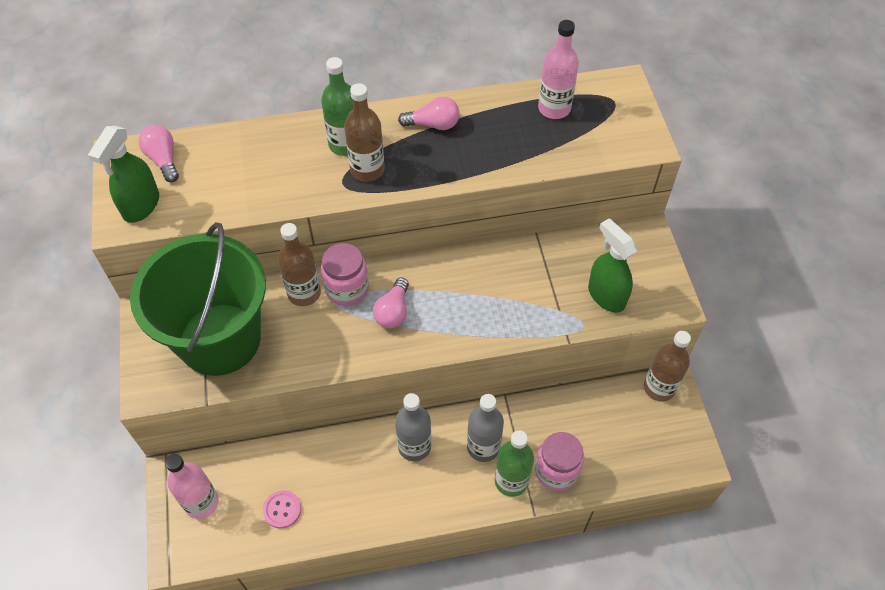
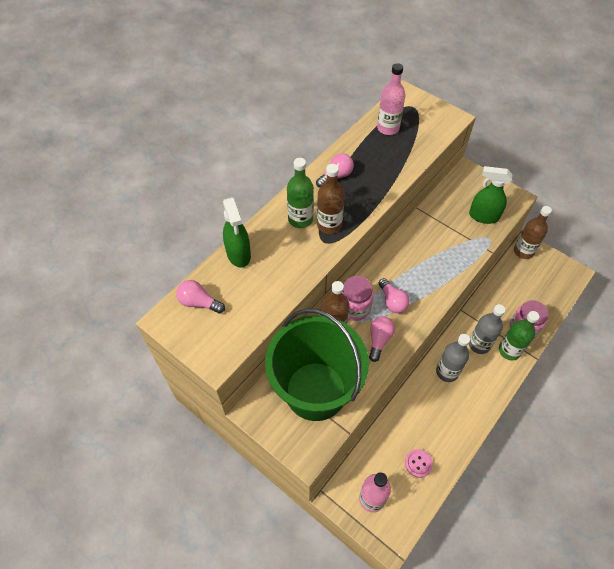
camera: 40 degrees left, 0 degrees up
green spray bottle [88,126,159,223] -> green spray bottle moved to [223,197,251,267]
none -> pink light bulb [369,317,395,362]

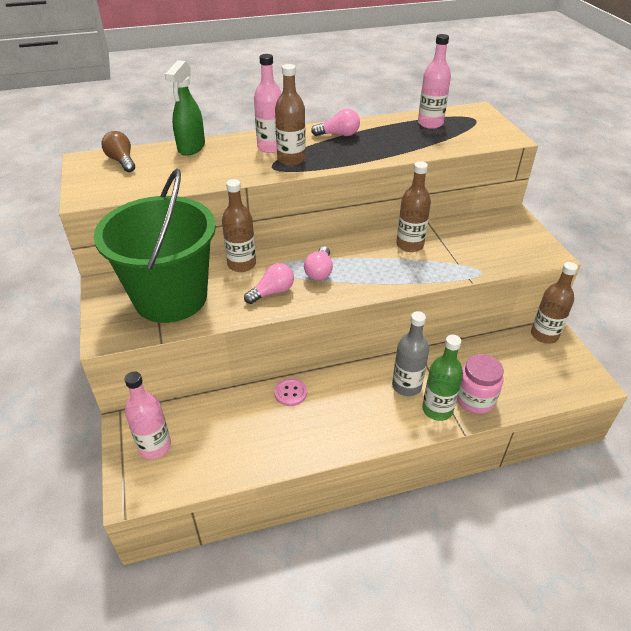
camera: 35 degrees right, 15 degrees down
pink light bulb [176,280,225,314] -> brown light bulb [101,131,135,172]
green bottle [287,158,314,228] -> pink bottle [254,54,282,153]
pink jar [342,276,374,321] -> none
pink button [405,449,433,478] -> pink button moved to [274,378,307,406]
grey bottle [436,334,470,382] -> none
green spray bottle [469,166,512,224] -> none
none -> brown bottle [397,161,431,252]

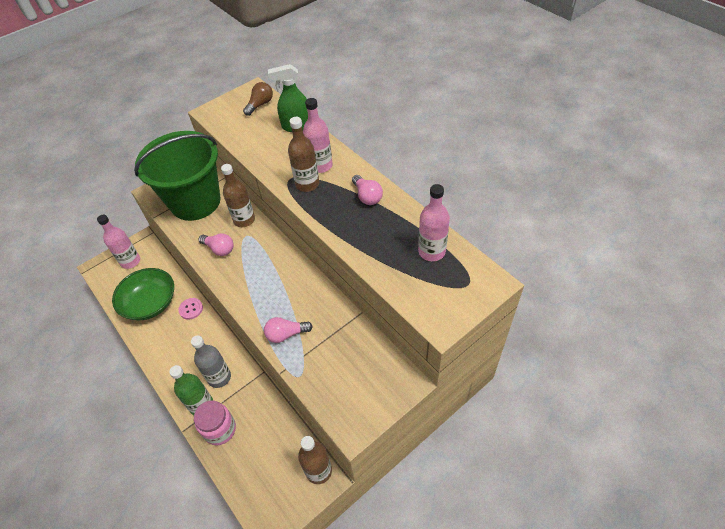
camera: 70 degrees right, 10 degrees up
pink light bulb [304,246,333,281] -> pink light bulb moved to [264,317,313,343]
brown bottle [397,161,431,252] -> none
none -> green bowl [112,268,174,320]

